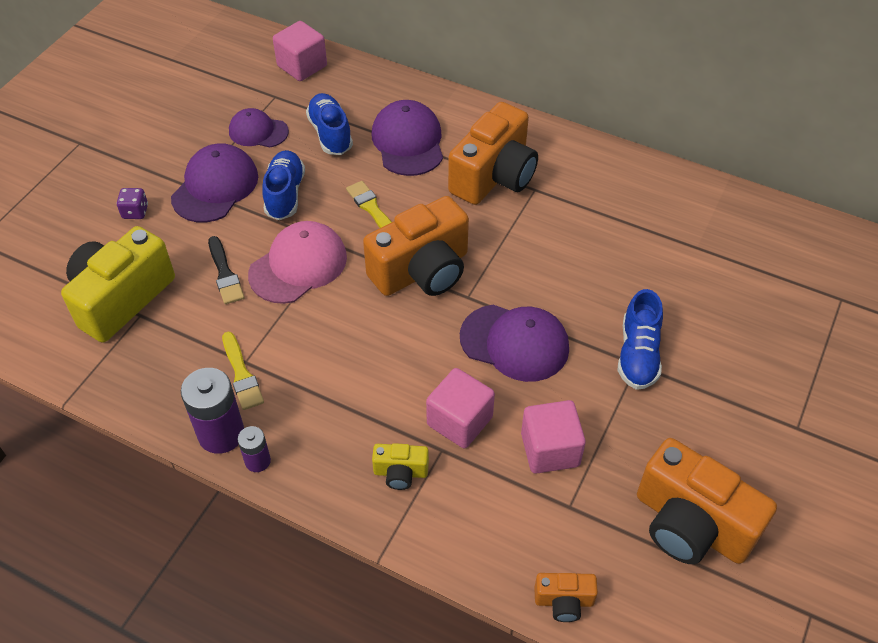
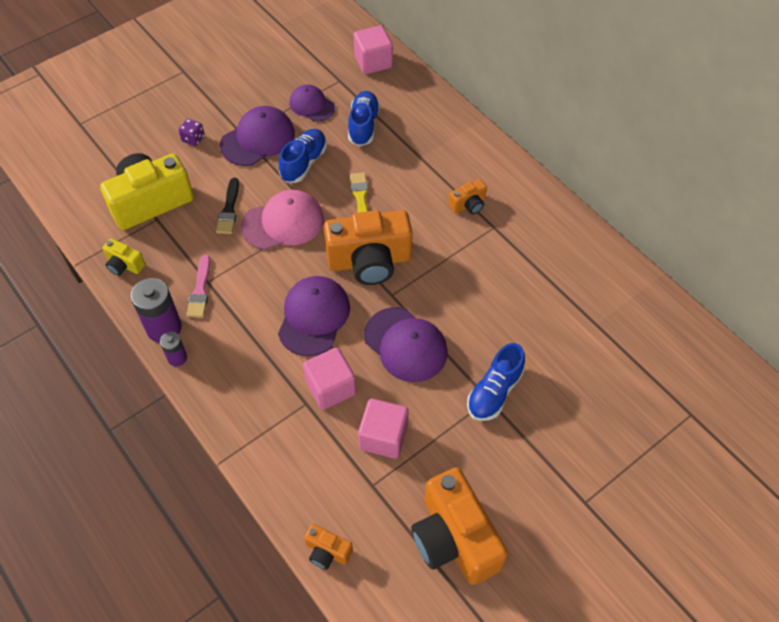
camera: 25 degrees right, 5 degrees up
yellow brush [222,332,264,410] -> pink brush [187,255,211,318]
purple cap [372,100,443,176] -> purple cap moved to [278,276,350,356]
yellow camera [372,443,429,490] -> yellow camera moved to [103,239,145,276]
orange camera [448,102,538,205] -> orange camera [449,179,487,214], size x0.46

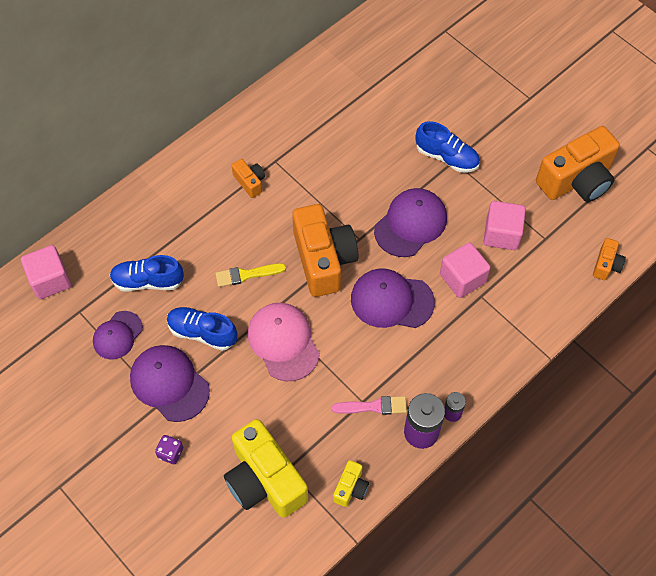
camera: 95 degrees left, 5 degrees up
black brush [216,178,239,234] -> none

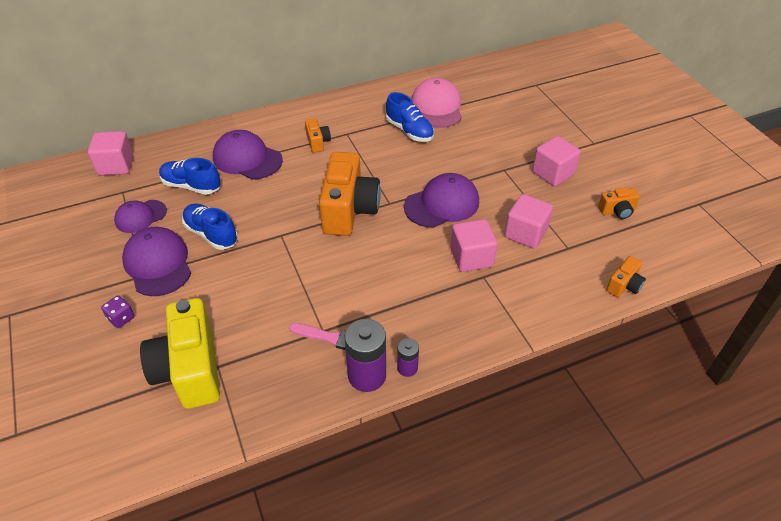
camera: 20 degrees right, 15 degrees down
yellow brush [215,263,286,287] -> none
pink cap [248,303,320,381] -> pink cap moved to [412,78,462,128]
yellow camera [333,460,369,507] -> none
purple cap [351,268,435,328] -> purple cap moved to [213,130,283,180]
blue shoe [416,121,480,173] -> blue shoe moved to [386,92,434,142]
orange camera [536,126,620,202] -> orange camera [598,188,640,219], size x0.46
none -> pink cube [532,136,581,186]

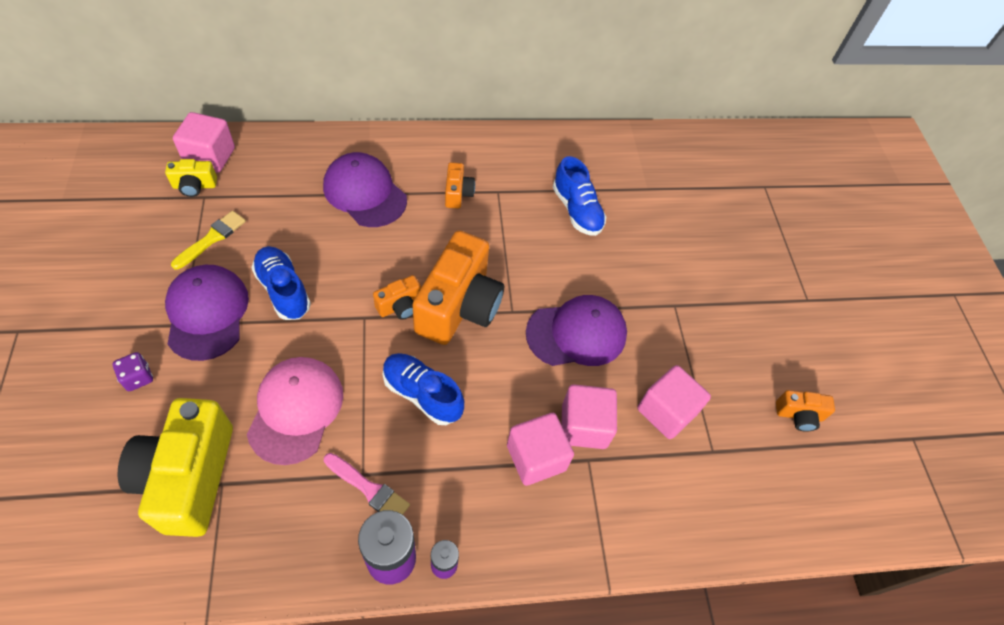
camera: 10 degrees right, 10 degrees up
purple cap [114,200,167,233] -> yellow brush [171,211,246,270]
blue shoe [159,158,221,195] -> blue shoe moved to [382,353,464,425]
pink cap [412,78,462,128] -> pink cap moved to [247,357,343,465]
pink cube [532,136,581,186] -> pink cube moved to [507,413,574,486]
orange camera [606,256,646,297] -> orange camera moved to [373,275,421,320]
none -> yellow camera [165,159,217,197]

